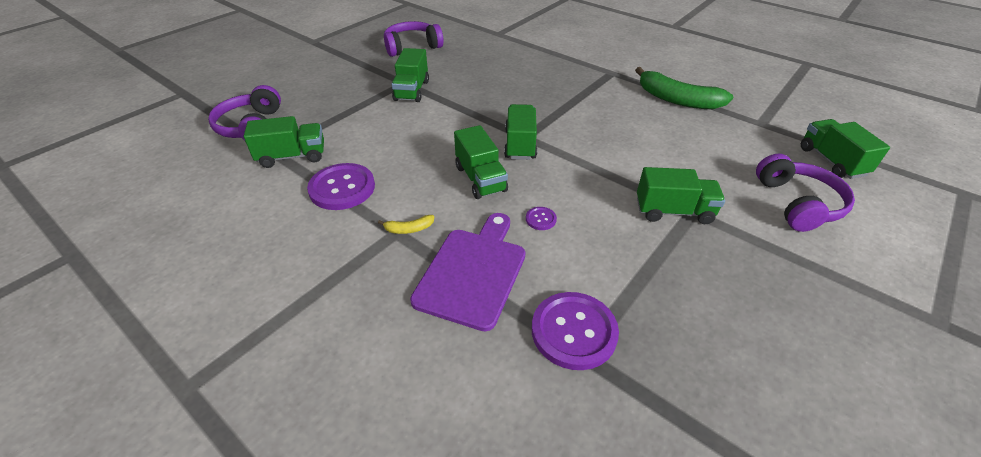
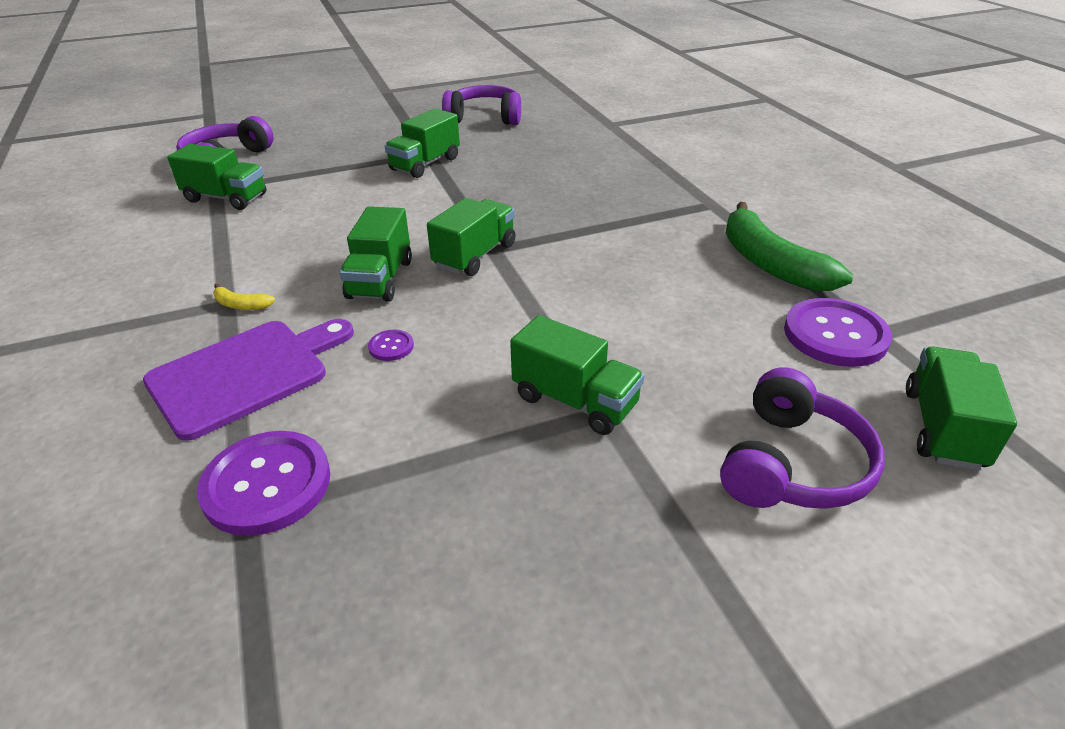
camera: 30 degrees right, 5 degrees down
purple button [307,163,375,210] -> purple button moved to [784,298,892,367]

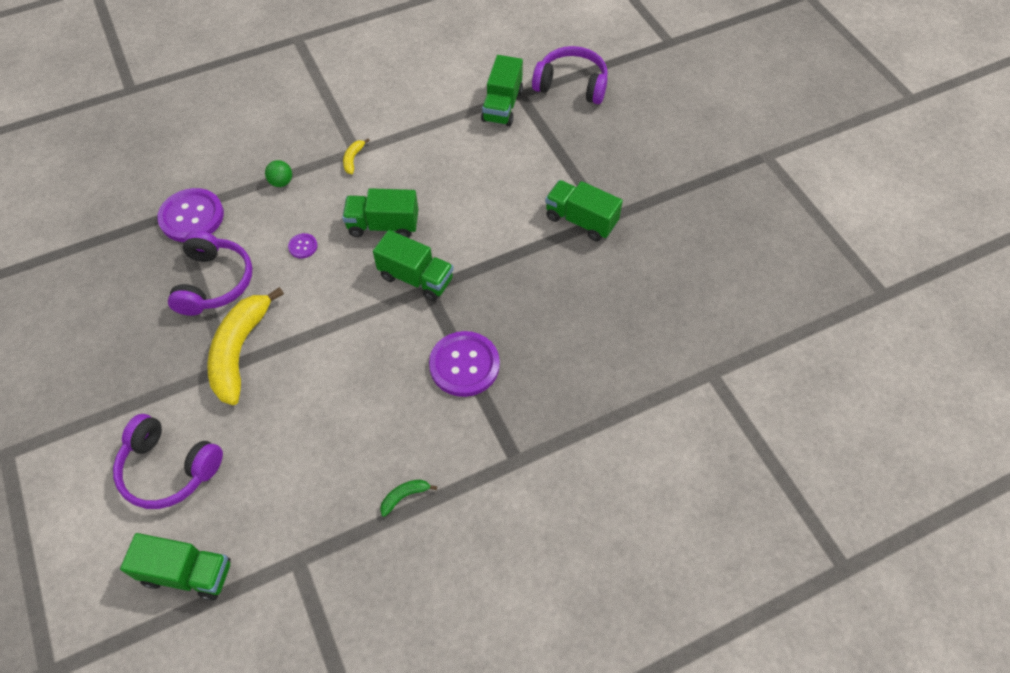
camera: 85 degrees right, 20 degrees up
purple cutting board [143,319,354,441] -> green ball [265,160,292,187]
purple headphones [442,85,521,125] -> purple headphones moved to [168,231,252,316]
green truck [510,315,644,435] -> yellow banana [207,287,284,405]
green banana [726,202,853,291] -> green banana [380,479,437,517], size x0.41
purple button [784,298,892,367] -> purple button moved to [429,331,500,397]

